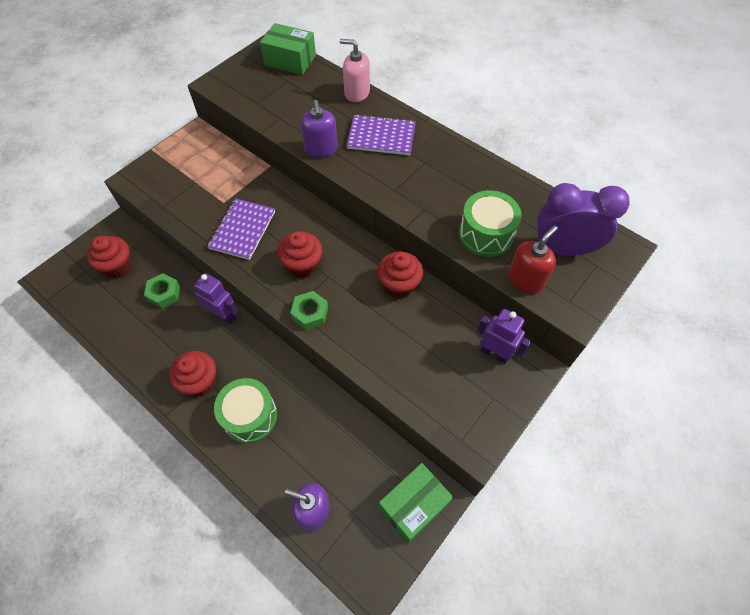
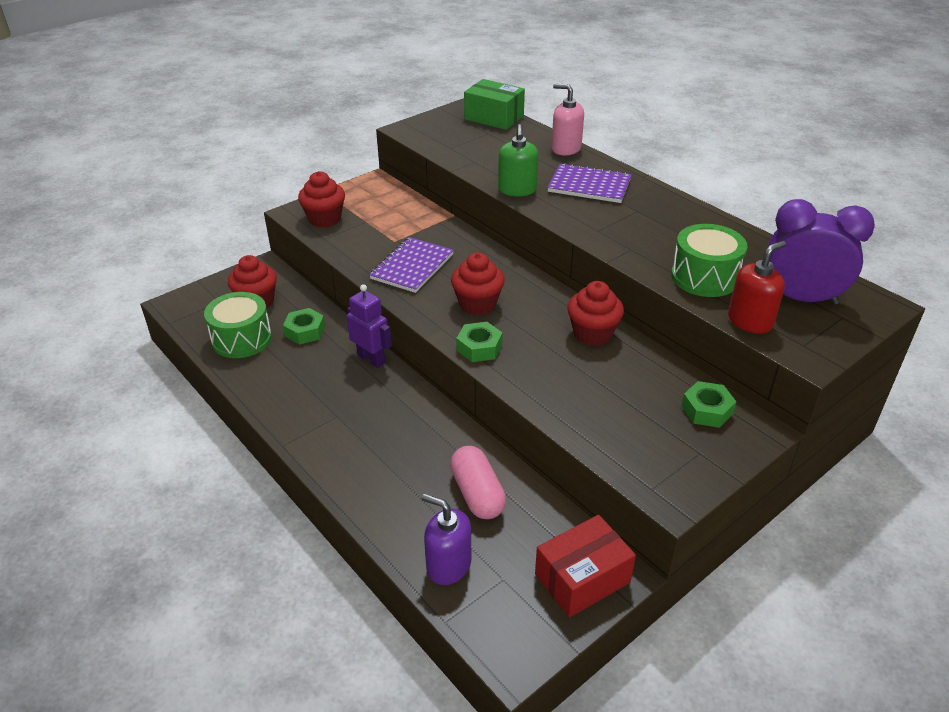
camera: 10 degrees right, 20 degrees down
red cupcake [169,351,216,397] -> red cupcake moved to [298,171,345,228]
green drum [214,378,277,443] -> green drum moved to [204,292,272,358]
purple soap dispenser [301,100,338,158] -> green soap dispenser [498,124,539,196]
green box [379,463,453,544] -> red box [535,515,636,617]
purple robot [477,309,531,364] -> green nut [681,381,736,428]
none -> pink capsule [450,446,506,519]

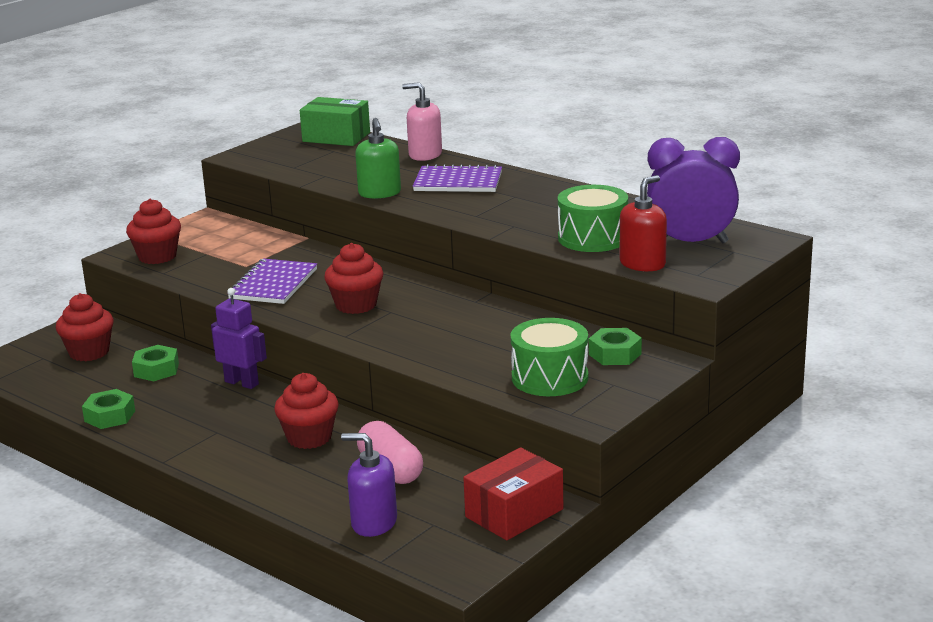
camera: 10 degrees left, 15 degrees down
green drum [204,292,272,358] -> green drum moved to [511,318,588,396]
green nut [456,322,503,362] -> green nut moved to [82,389,135,429]
red cupcake [567,281,624,346] -> red cupcake moved to [274,373,339,449]

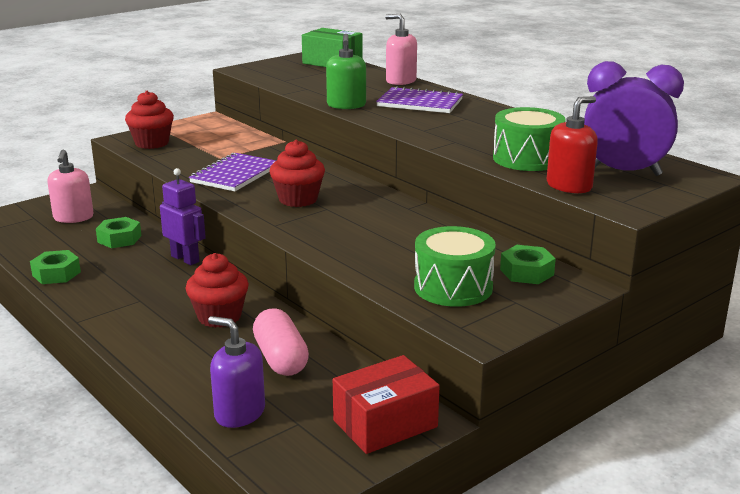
camera: 10 degrees right, 0 degrees up
red cupcake [56,293,114,361] -> pink soap dispenser [47,150,94,223]

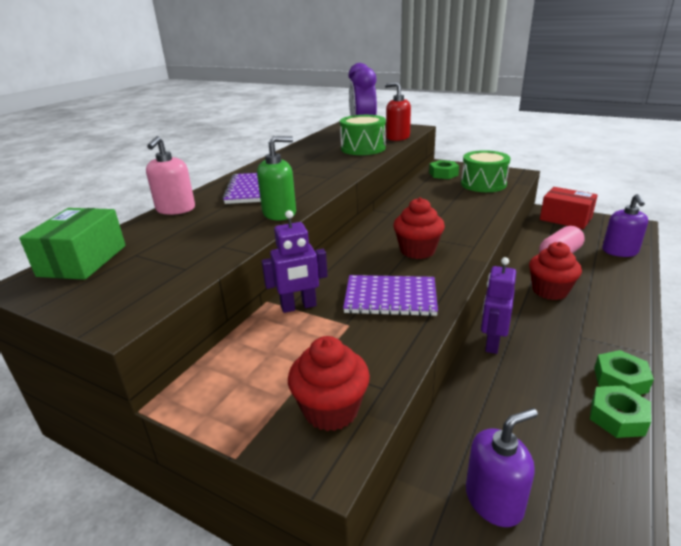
camera: 110 degrees left, 5 degrees up
pink soap dispenser [47,150,94,223] -> purple soap dispenser [466,408,538,527]
green nut [96,217,142,248] -> green nut moved to [594,350,654,395]
none -> purple robot [262,210,327,313]

